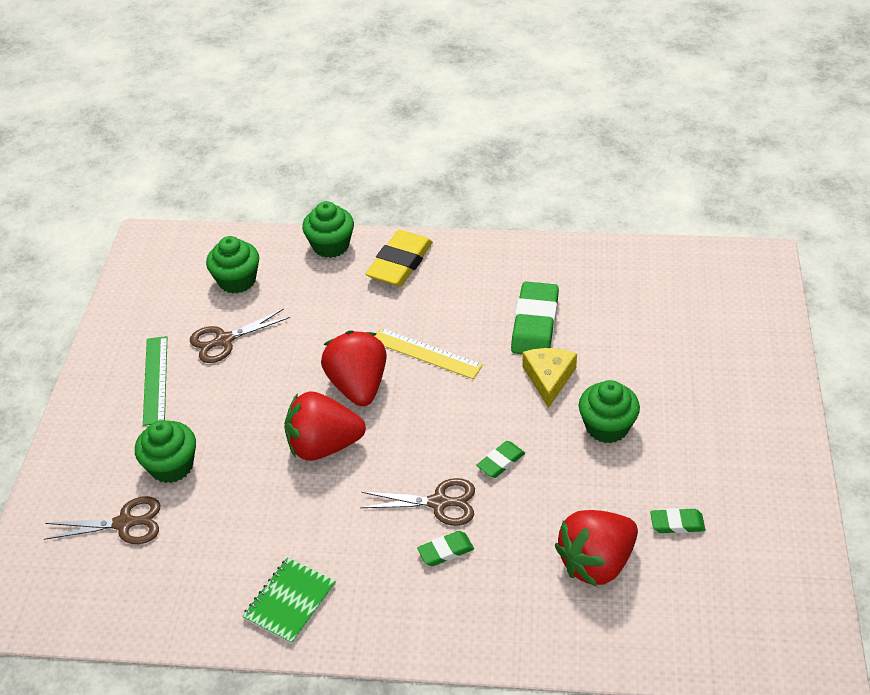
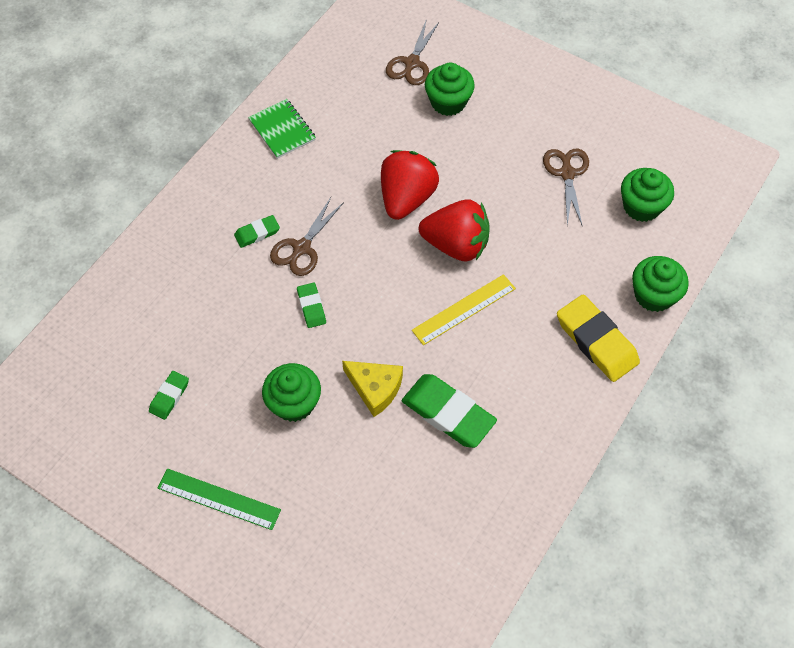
camera: 115 degrees right, 15 degrees up
green ruler [143,336,167,426] -> green ruler moved to [158,468,281,530]
green eraser [417,531,474,566] -> green eraser turned 60 degrees clockwise [234,215,280,248]
red strawberry [555,510,638,587] -> none

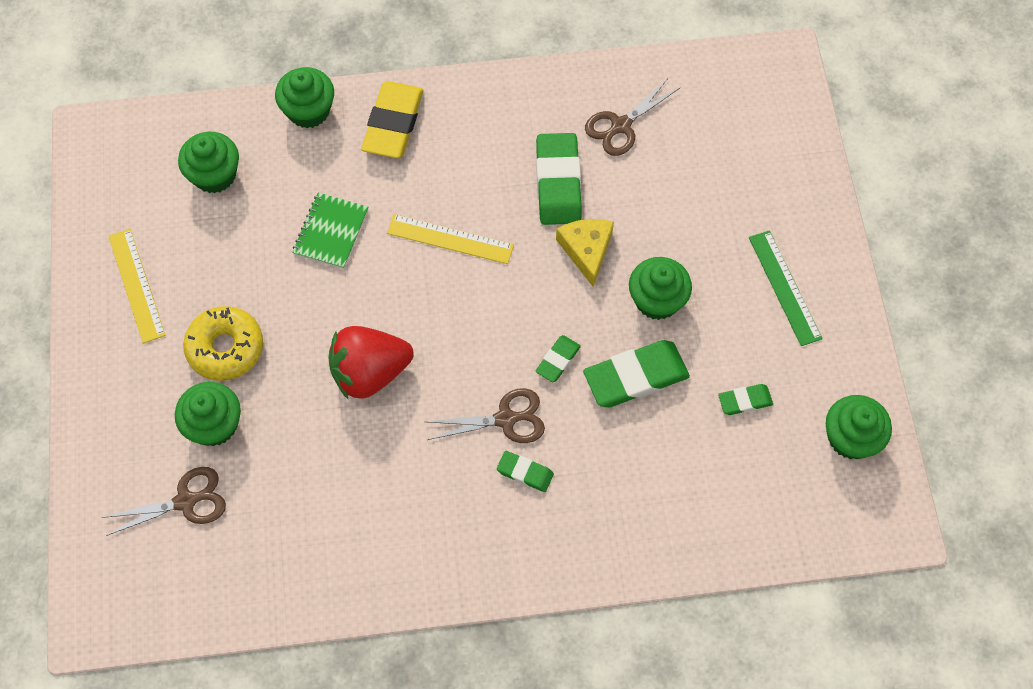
camera: 130 degrees left, 5 degrees up
green notebook [248,99,316,159] -> green notebook moved to [292,192,368,269]
red strawberry [419,199,490,262] -> none
brown scissors [543,148,589,226] -> brown scissors moved to [585,78,680,156]
none -> yellow ruler [108,229,166,344]
none -> yellow donut [183,306,263,381]
none -> green eraser [583,340,690,407]
none -> green cupcake [826,395,892,459]

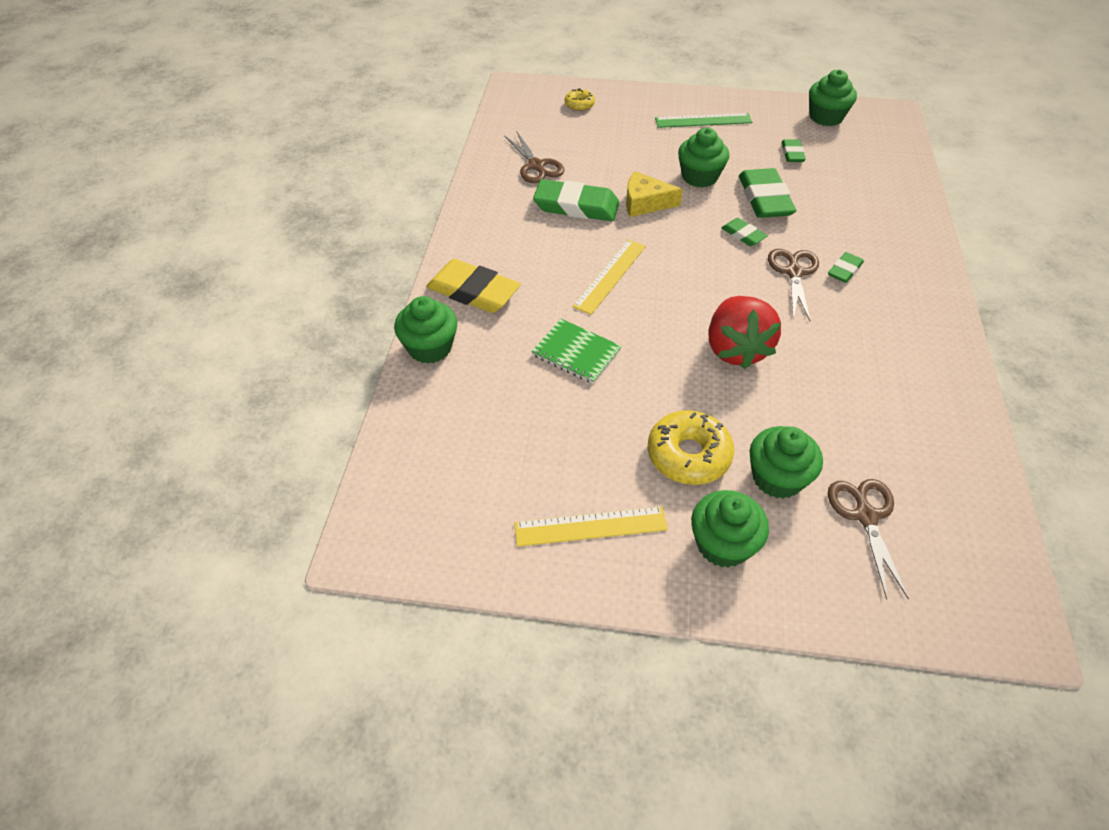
camera: 75 degrees left, 15 degrees down
green cupcake [178,132,239,193] -> green cupcake moved to [691,490,769,568]
none -> yellow donut [565,88,595,111]

